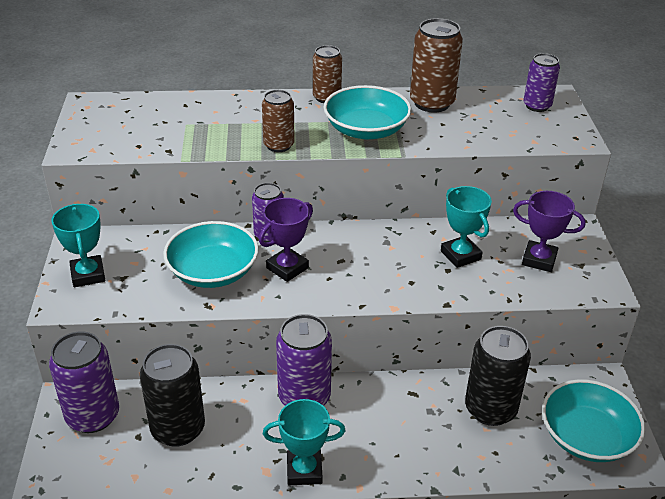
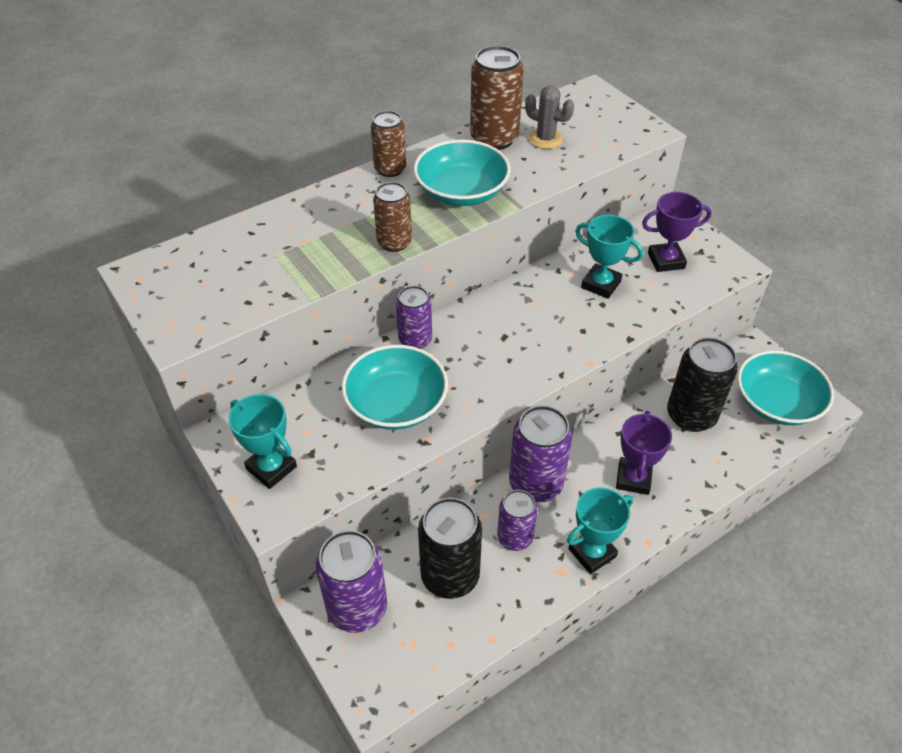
camera: 30 degrees left, 10 degrees up
purple trophy [259,198,313,282] -> purple trophy moved to [616,411,672,495]
purple can [523,53,560,112] -> purple can moved to [497,490,537,551]
none -> grey cactus [525,86,574,149]

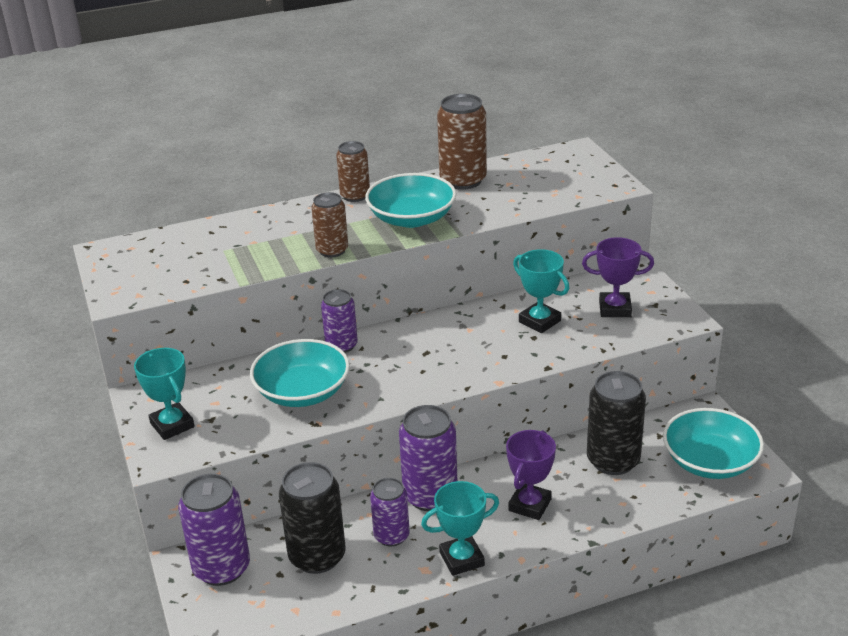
camera: 15 degrees right, 15 degrees down
grey cactus [525,86,574,149] -> none

